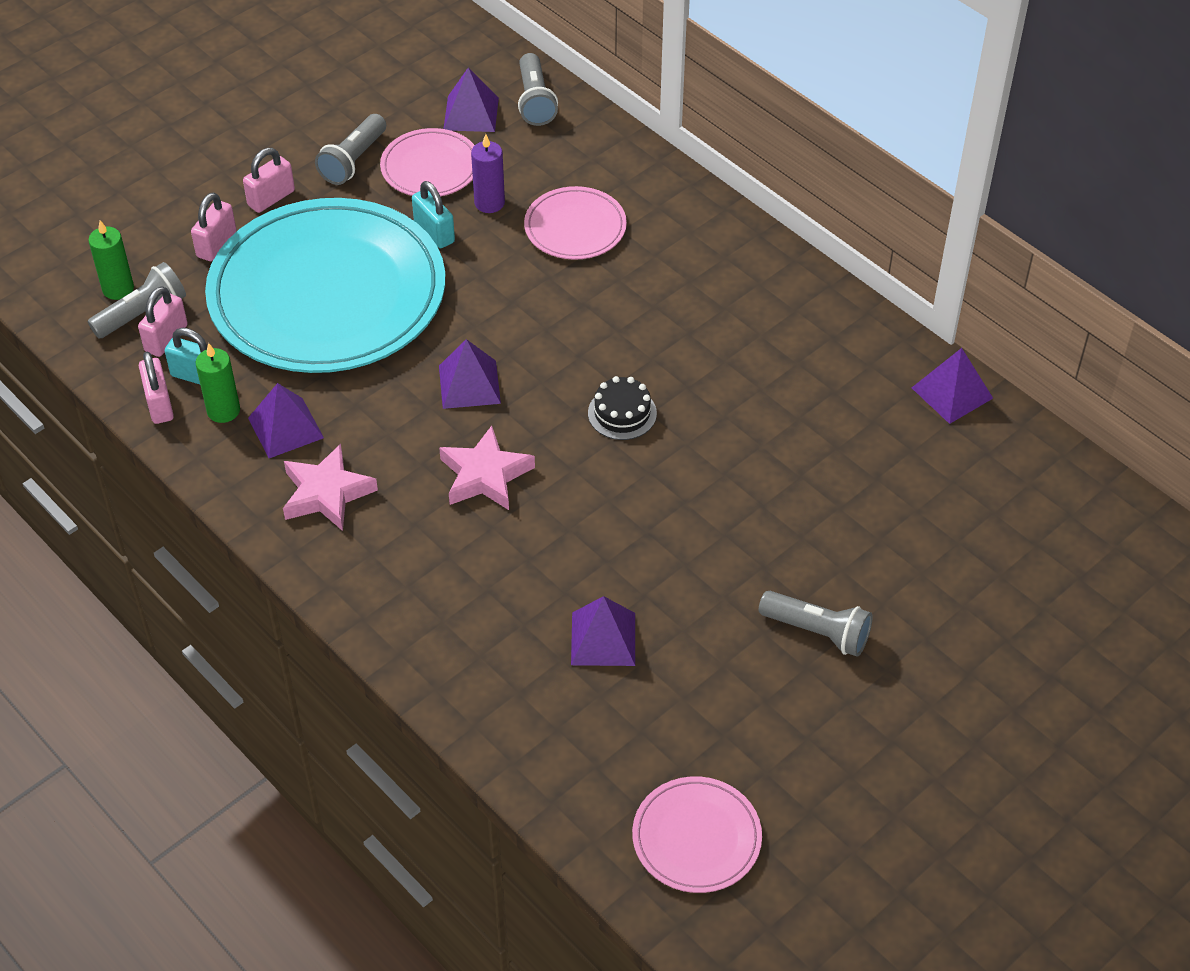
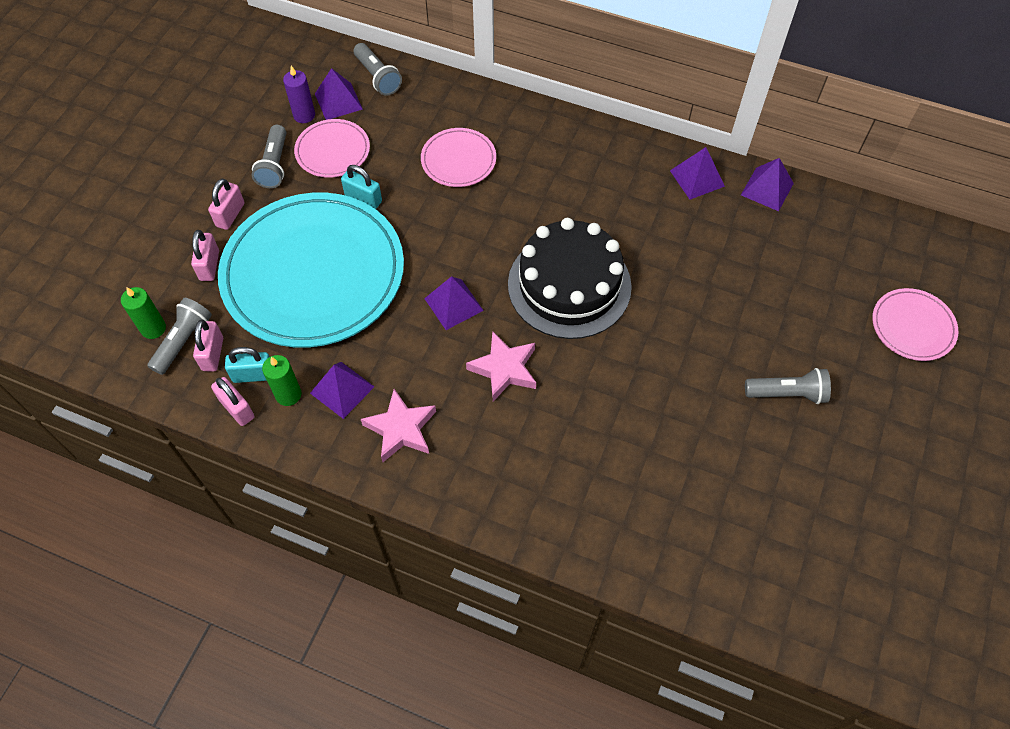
camera: 25 degrees left, 10 degrees up
purple candle [471,134,505,213] -> purple candle moved to [283,66,315,123]
purple pyramid [571,596,635,666] -> purple pyramid moved to [670,147,725,200]
black cake [588,376,657,440] -> black cake [508,218,632,339], size x2.43
pink plate [632,776,762,893] -> pink plate moved to [872,288,958,361]

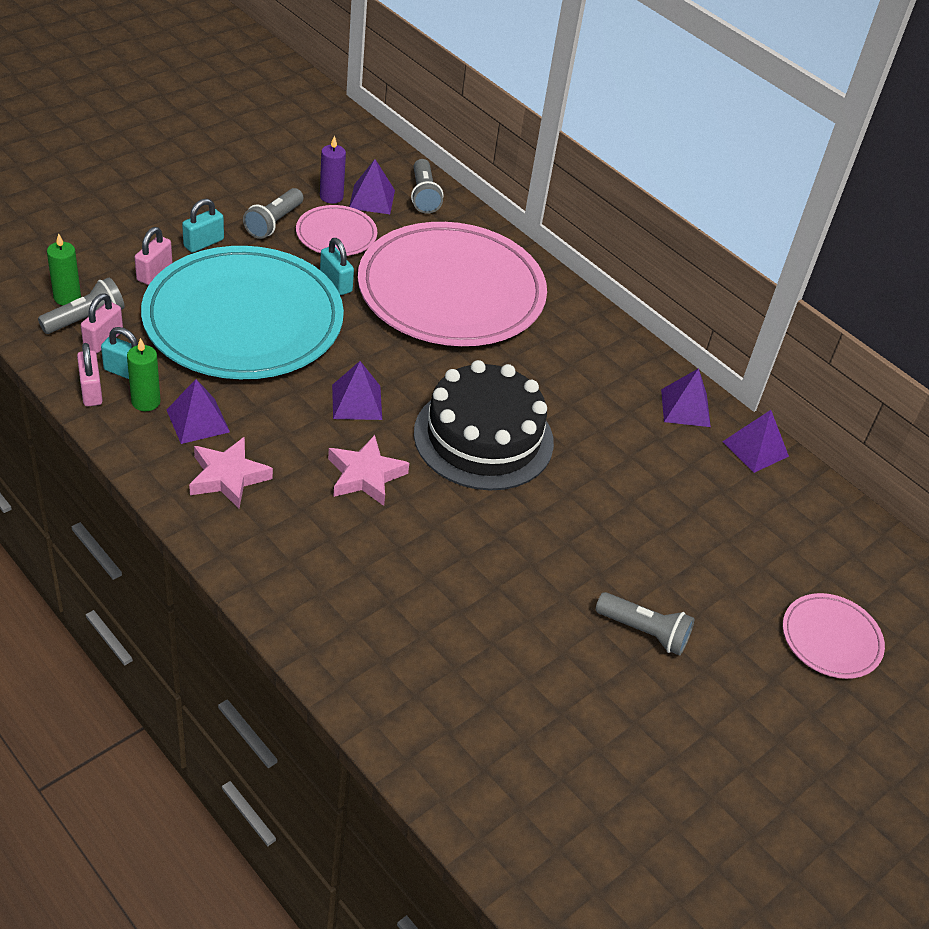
camera: 20 degrees right, 15 degrees down
pink padlock [208,179,244,230] -> turquoise padlock [182,199,224,253]
pink plate [421,128,496,187] -> pink plate [358,222,547,346], size x2.26

